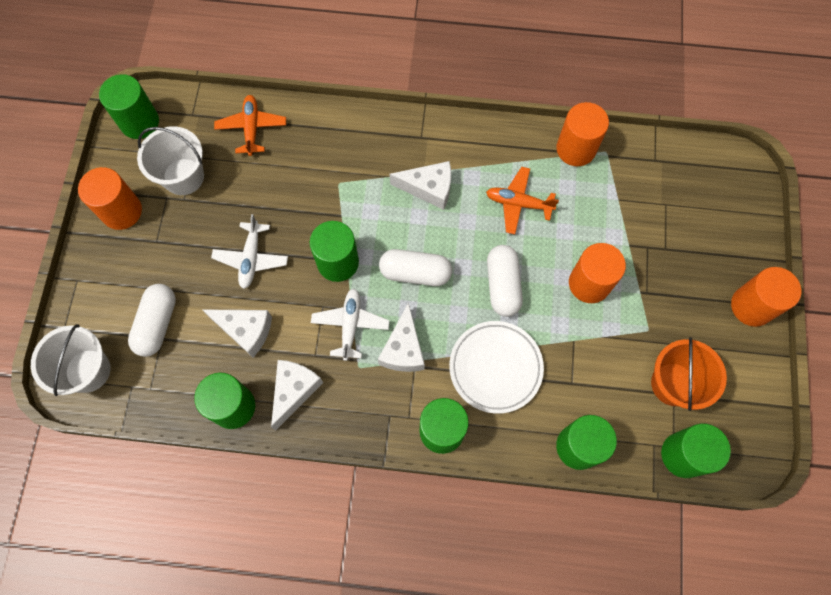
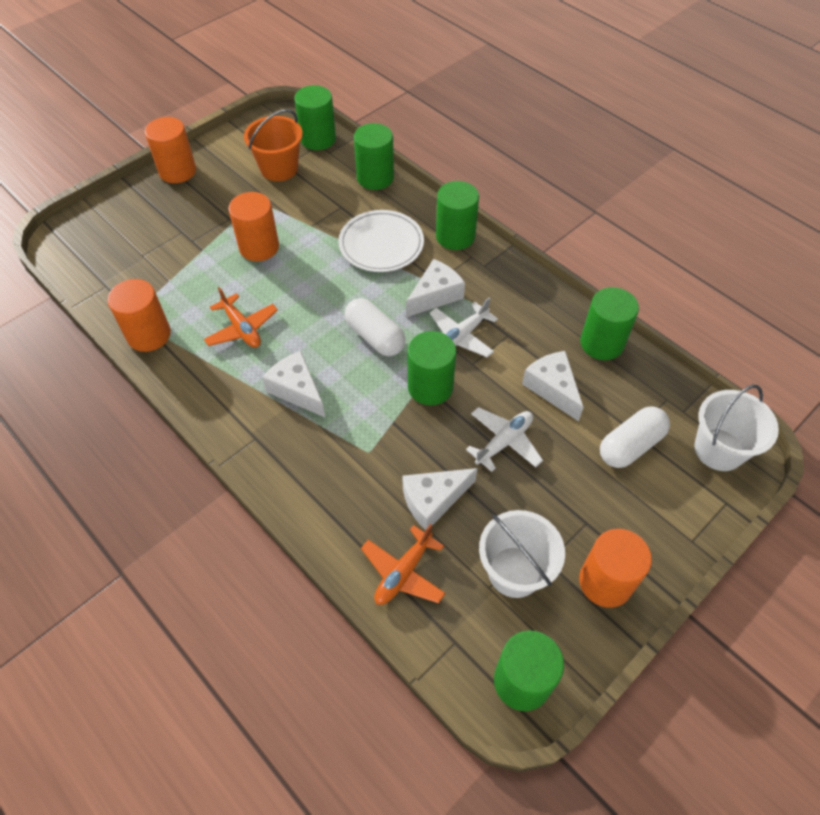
camera: 140 degrees left, 15 degrees down
white cheese [271,360,323,431] -> white cheese moved to [403,468,478,530]
white capsule [487,245,523,317] -> none

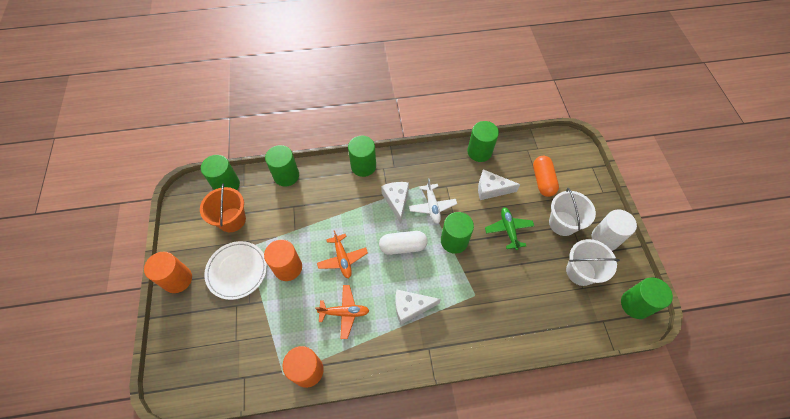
camera: 55 degrees left, 5 degrees up
white plate [338,210,424,272] -> white plate moved to [204,241,267,300]
orange plane [361,524,446,605] -> orange plane moved to [317,230,368,278]
white cheese [403,468,478,530] -> none
white plane [466,407,543,472] -> green plane [485,207,534,250]
orange cylinder [579,529,652,608] -> white cylinder [592,210,637,251]
white capsule [600,406,670,468] -> orange capsule [533,156,559,197]
white bucket [694,384,779,471] -> white bucket moved to [549,188,596,236]

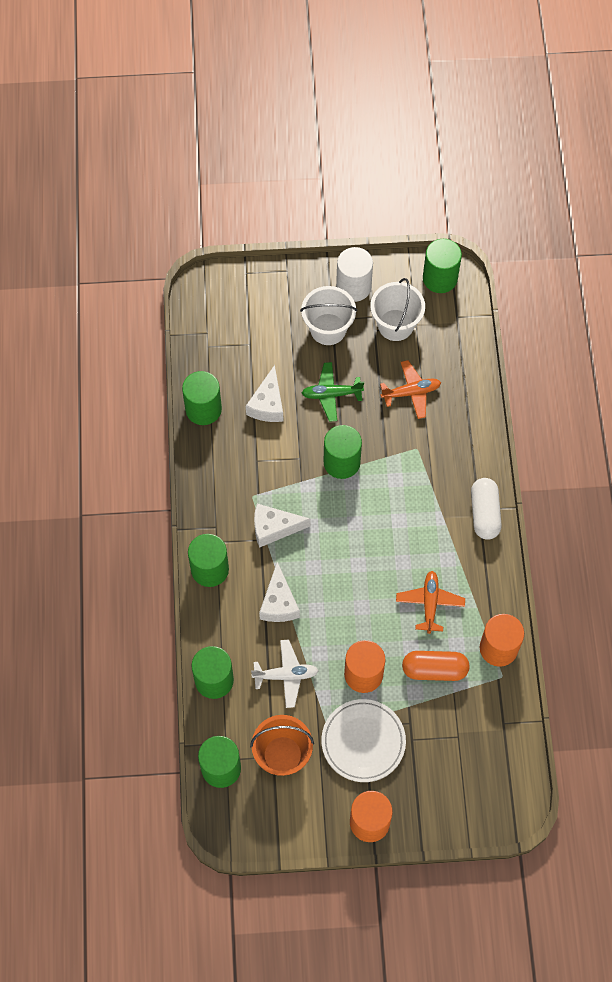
camera: 85 degrees left, 5 degrees up
orange plane [317,230,368,278] -> orange plane moved to [380,360,441,419]
white capsule [379,231,427,255] -> white capsule moved to [471,478,502,540]
white cheese [396,290,441,325] -> white cheese moved to [259,562,300,622]
white plane [409,178,457,224] -> white plane moved to [251,639,319,708]
orange capsule [533,156,559,197] -> orange capsule moved to [402,651,470,681]

